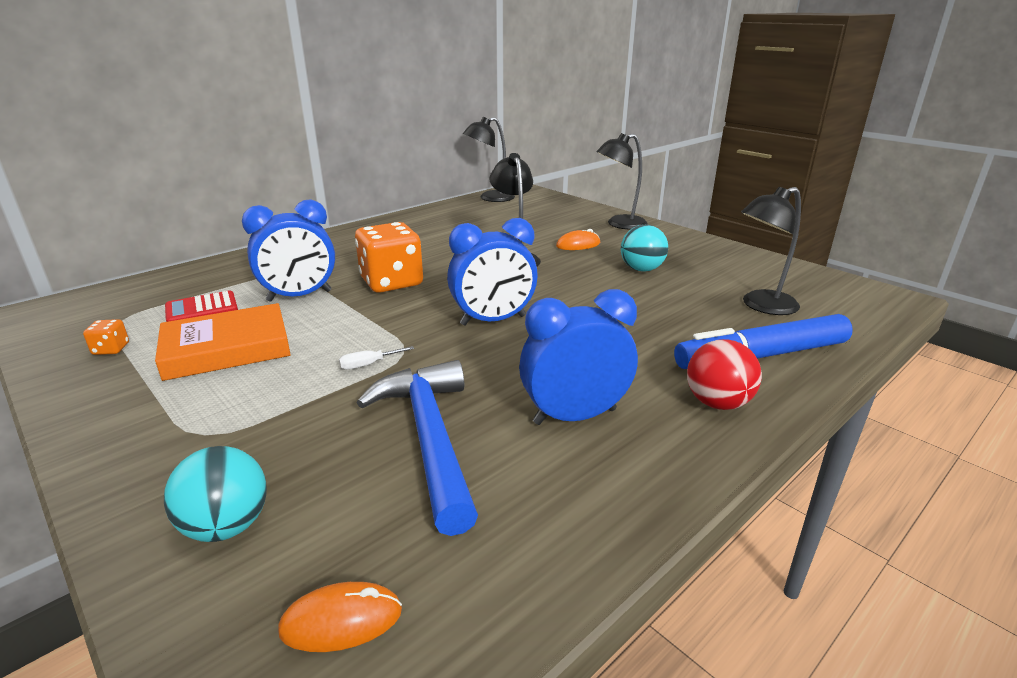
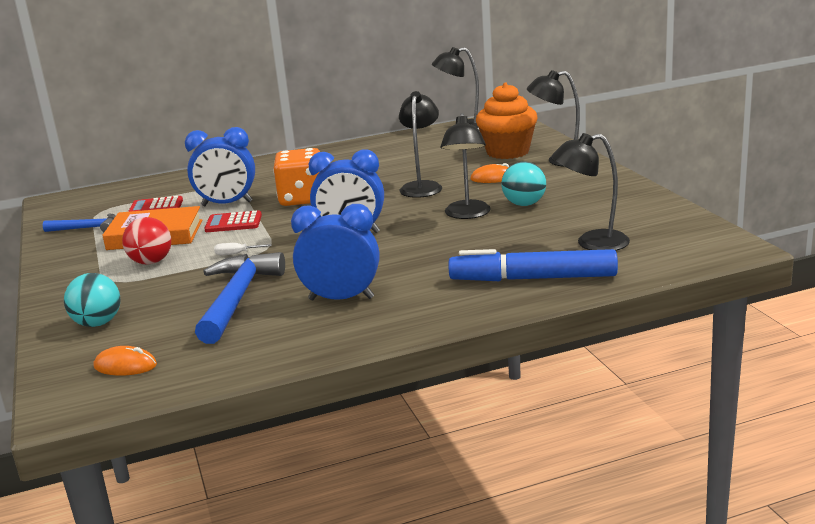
camera: 25 degrees right, 5 degrees down
orange dice [83,319,129,355] -> blue hammer [43,214,115,232]
red ball [687,339,762,410] -> red ball moved to [122,217,171,265]
none -> red calculator [204,210,262,232]
none -> black lamp [440,113,491,219]
none -> orange cupcake [476,83,538,159]

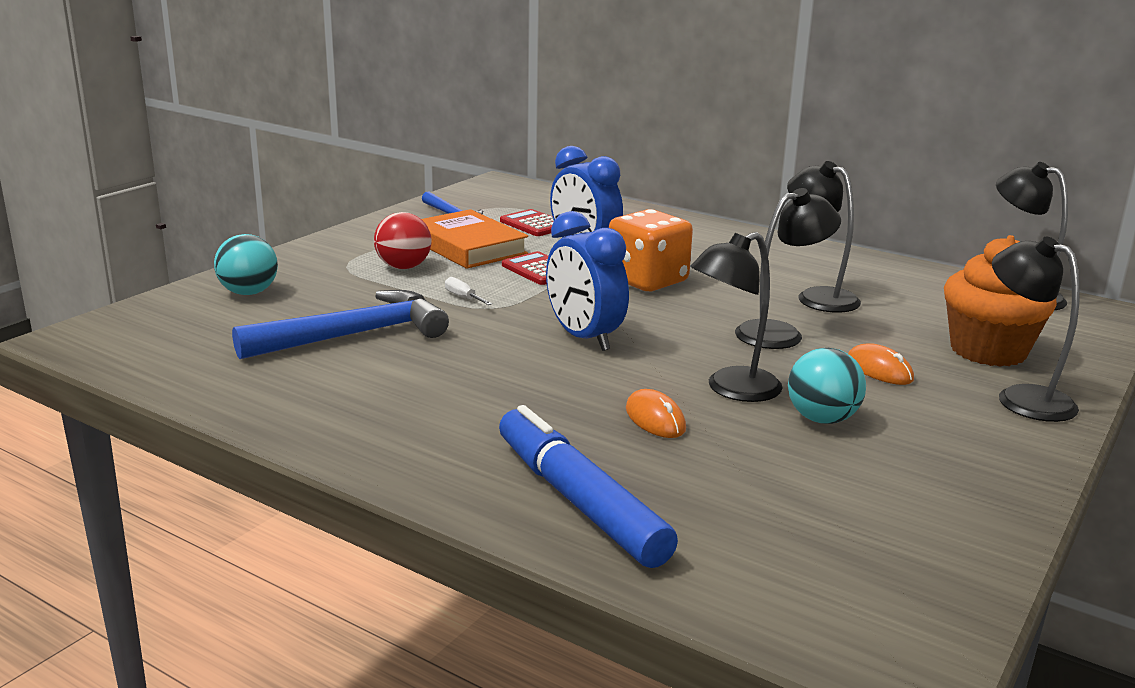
camera: 50 degrees right, 0 degrees up
orange mouse [94,346,157,376] -> orange mouse moved to [626,389,686,438]
blue clock [291,204,379,300] -> none
black lamp [552,133,630,250] -> black lamp moved to [787,161,861,313]

